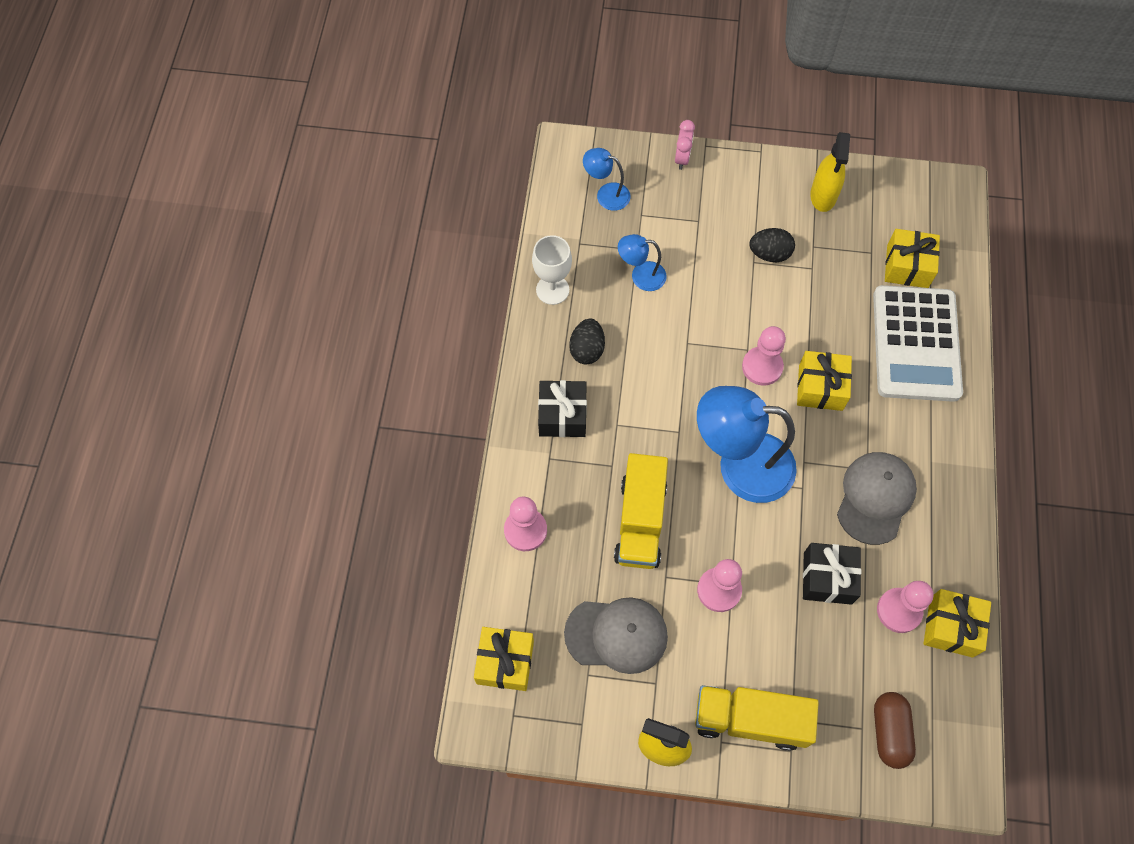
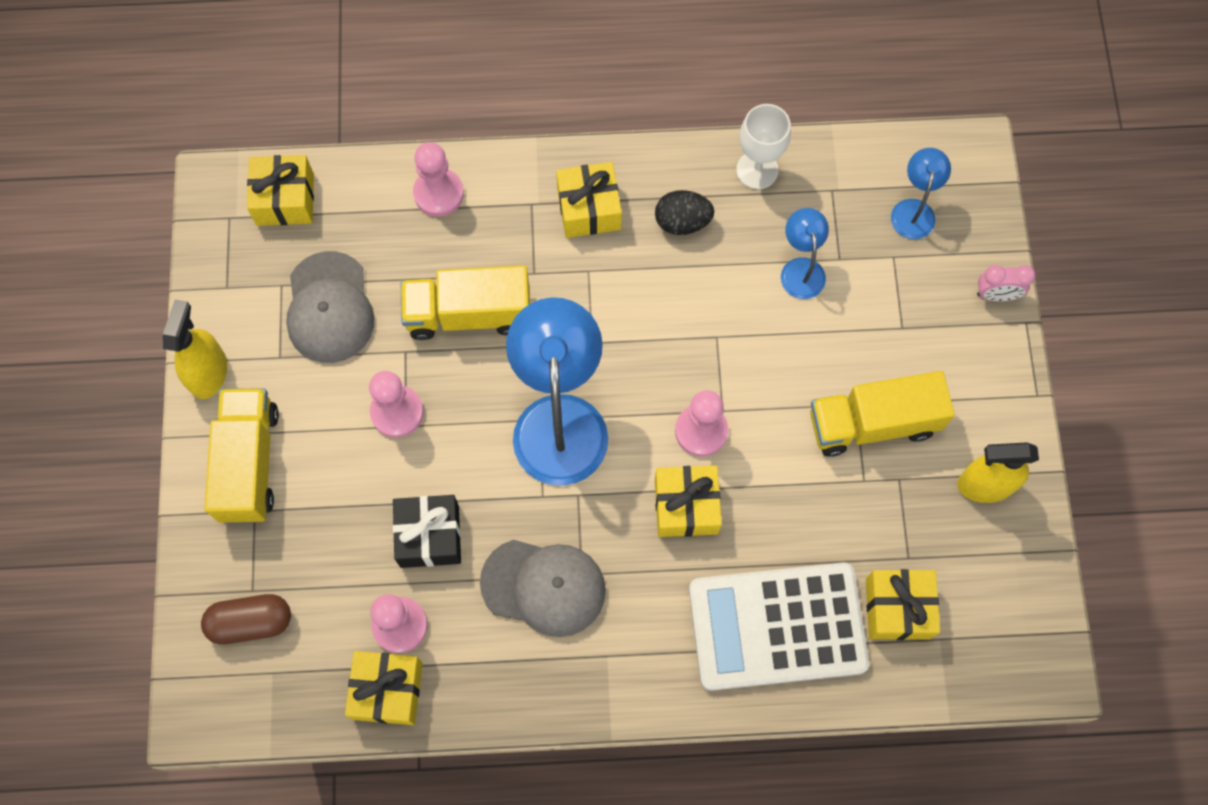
camera: 80 degrees right, 5 degrees up
black gift [538,380,587,437] -> yellow gift [556,162,622,238]
black egg [749,228,795,262] -> yellow truck [810,371,955,457]

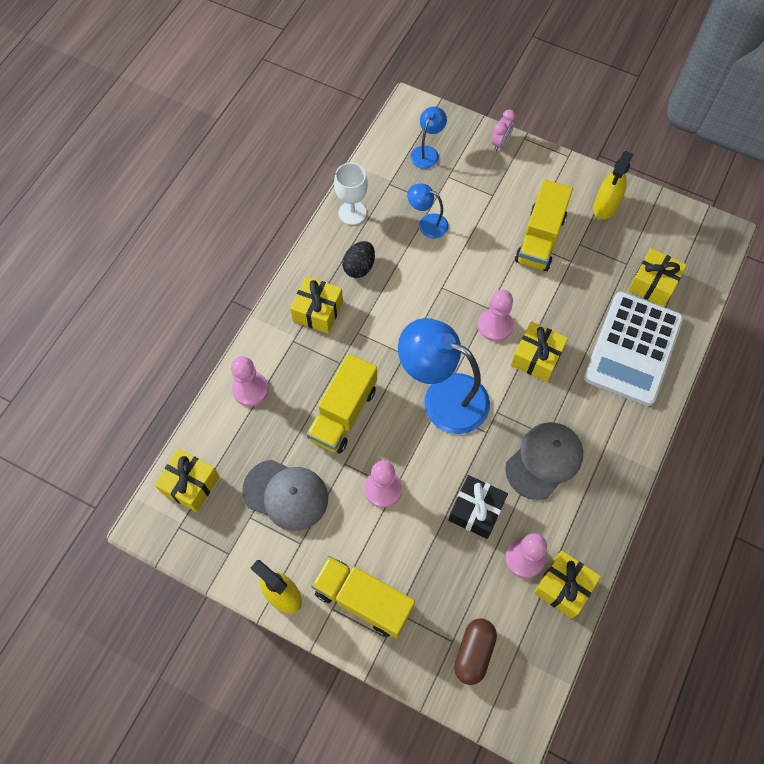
camera: 60 degrees left, 5 degrees down
blue lamp [891,148,951,239] -> blue lamp turned 75 degrees clockwise [410,107,447,169]

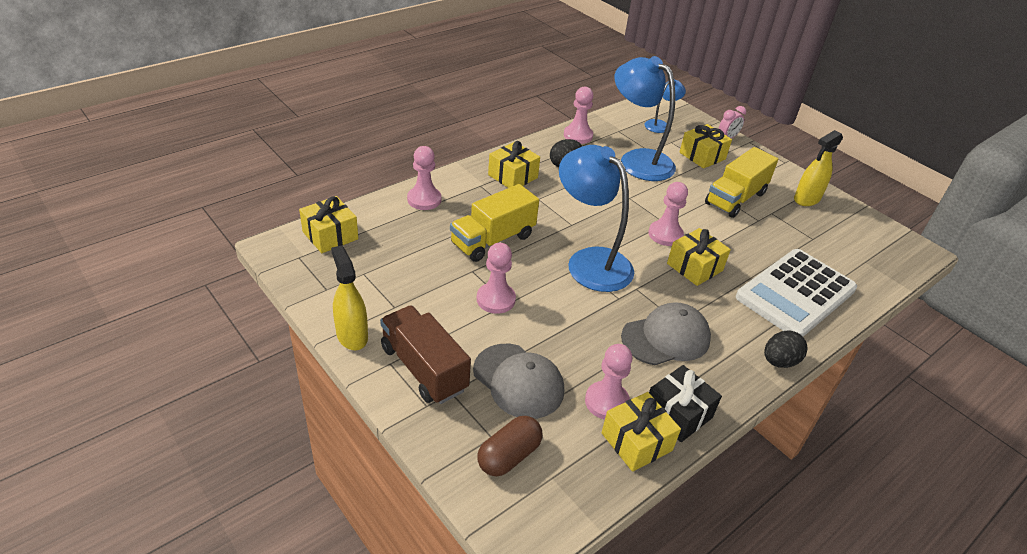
camera: 20 degrees right, 25 degrees down
grey cap [242,460,328,531] -> grey cap moved to [473,344,564,419]
yellow truck [311,556,415,638] -> brown truck [380,305,471,404]
white goblet [334,163,368,225] -> pink pawn [564,87,593,144]
blue lamp [407,184,449,238] -> blue lamp [614,56,676,181], size x2.04
black gift [448,475,508,539] -> black gift moved to [649,365,722,442]
yellow gift [628,248,687,307] -> yellow gift moved to [679,124,732,169]
none -> black egg [764,331,808,368]

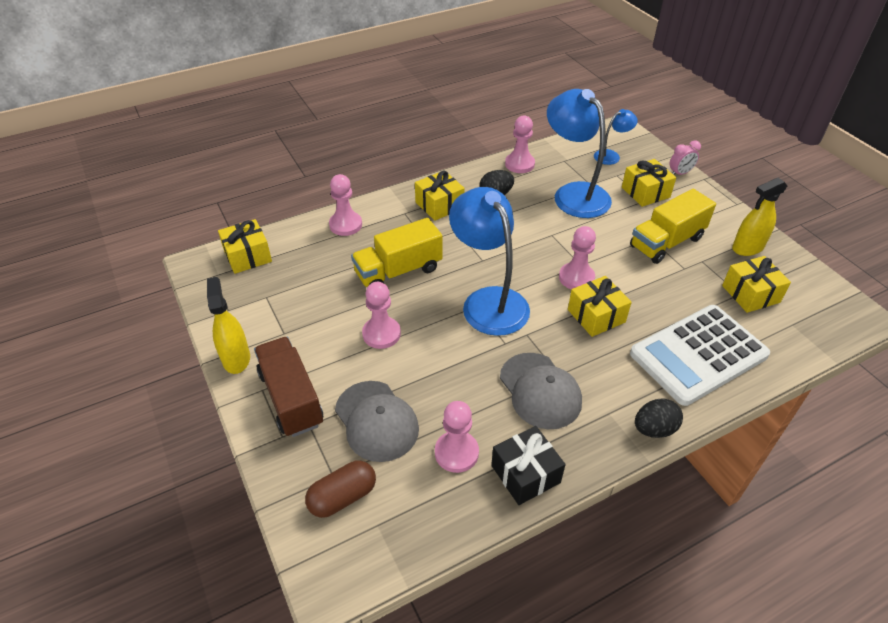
camera: 15 degrees right, 5 degrees up
yellow gift [601,392,681,472] -> yellow gift moved to [722,256,791,313]
grey cap [621,302,711,365] -> grey cap turned 75 degrees clockwise [500,353,582,429]

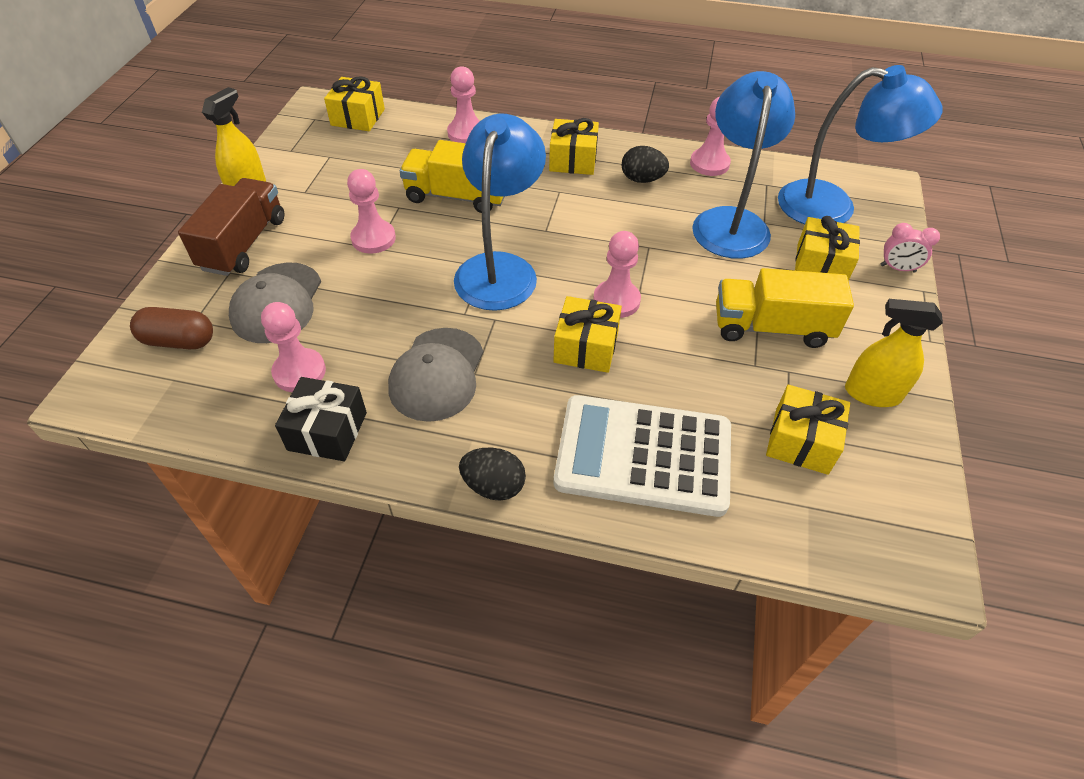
camera: 40 degrees right, 5 degrees up
blue lamp [594,109,638,165] -> blue lamp [778,65,943,224], size x2.04

